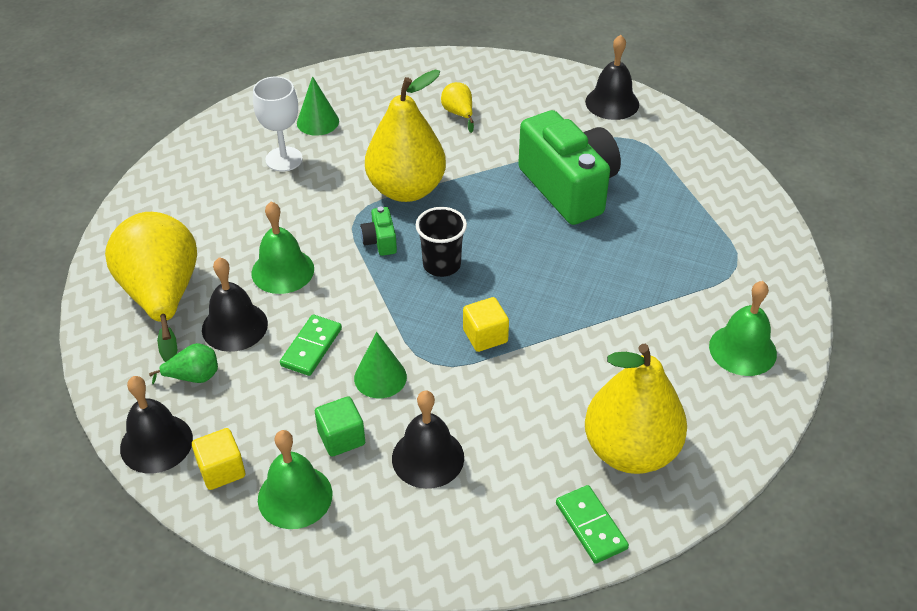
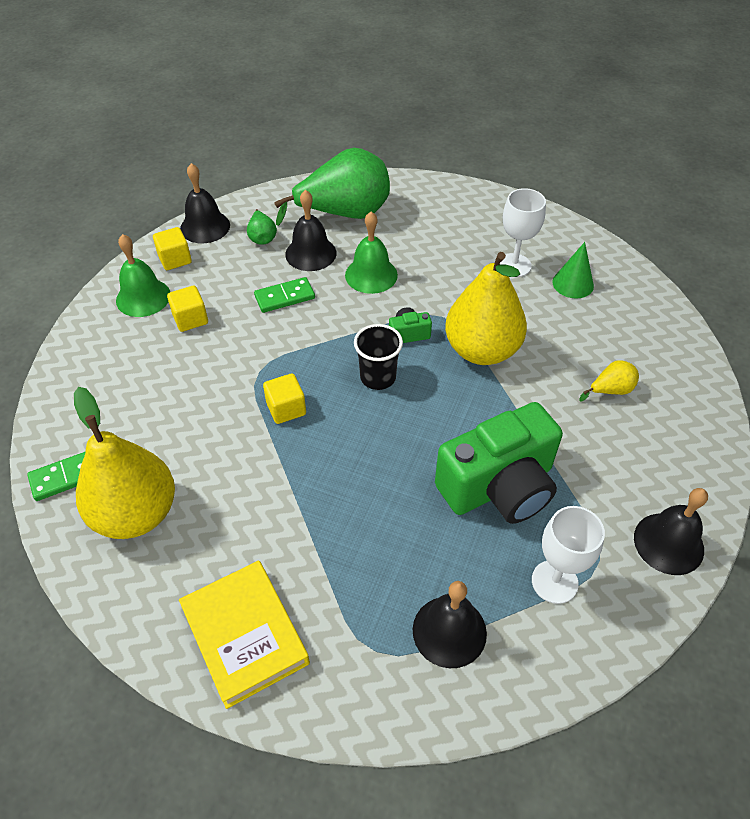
camera: 90 degrees right, 5 degrees up
yellow pear [105,212,197,362] -> green pear [274,148,390,226]
green domino [280,314,342,376] -> green domino turned 45 degrees counterclockwise [254,277,315,313]
green cube [315,397,365,456] -> yellow cube [167,286,208,332]
green cone [354,332,407,399] -> none
black bell [392,391,464,489] -> black bell moved to [413,581,487,668]
green bell [709,281,777,376] -> yellow book [179,561,310,709]
none -> white goblet [532,506,605,604]

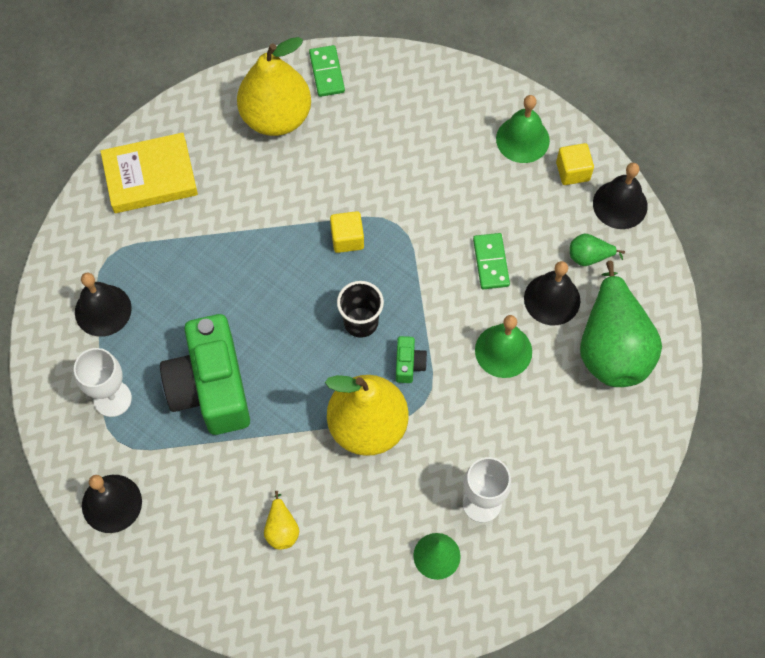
camera: 105 degrees right, 15 degrees up
yellow cube [167,286,208,332] -> none

